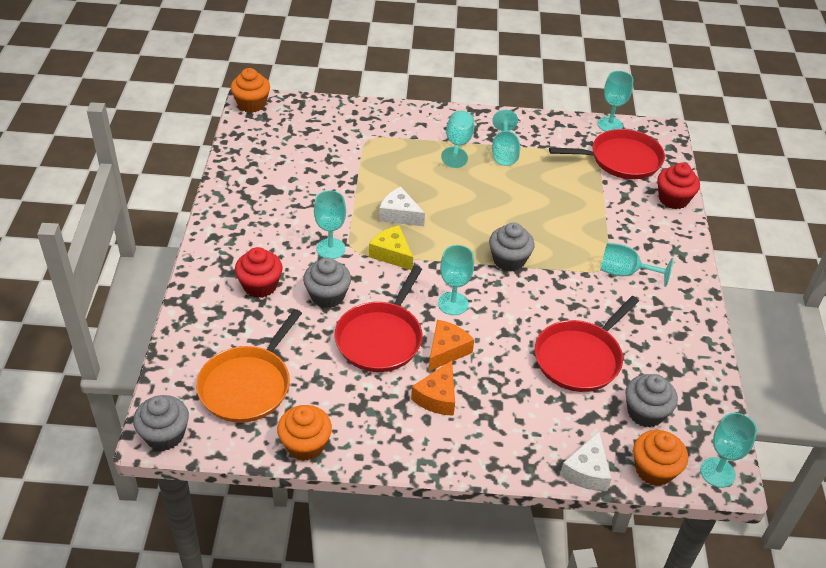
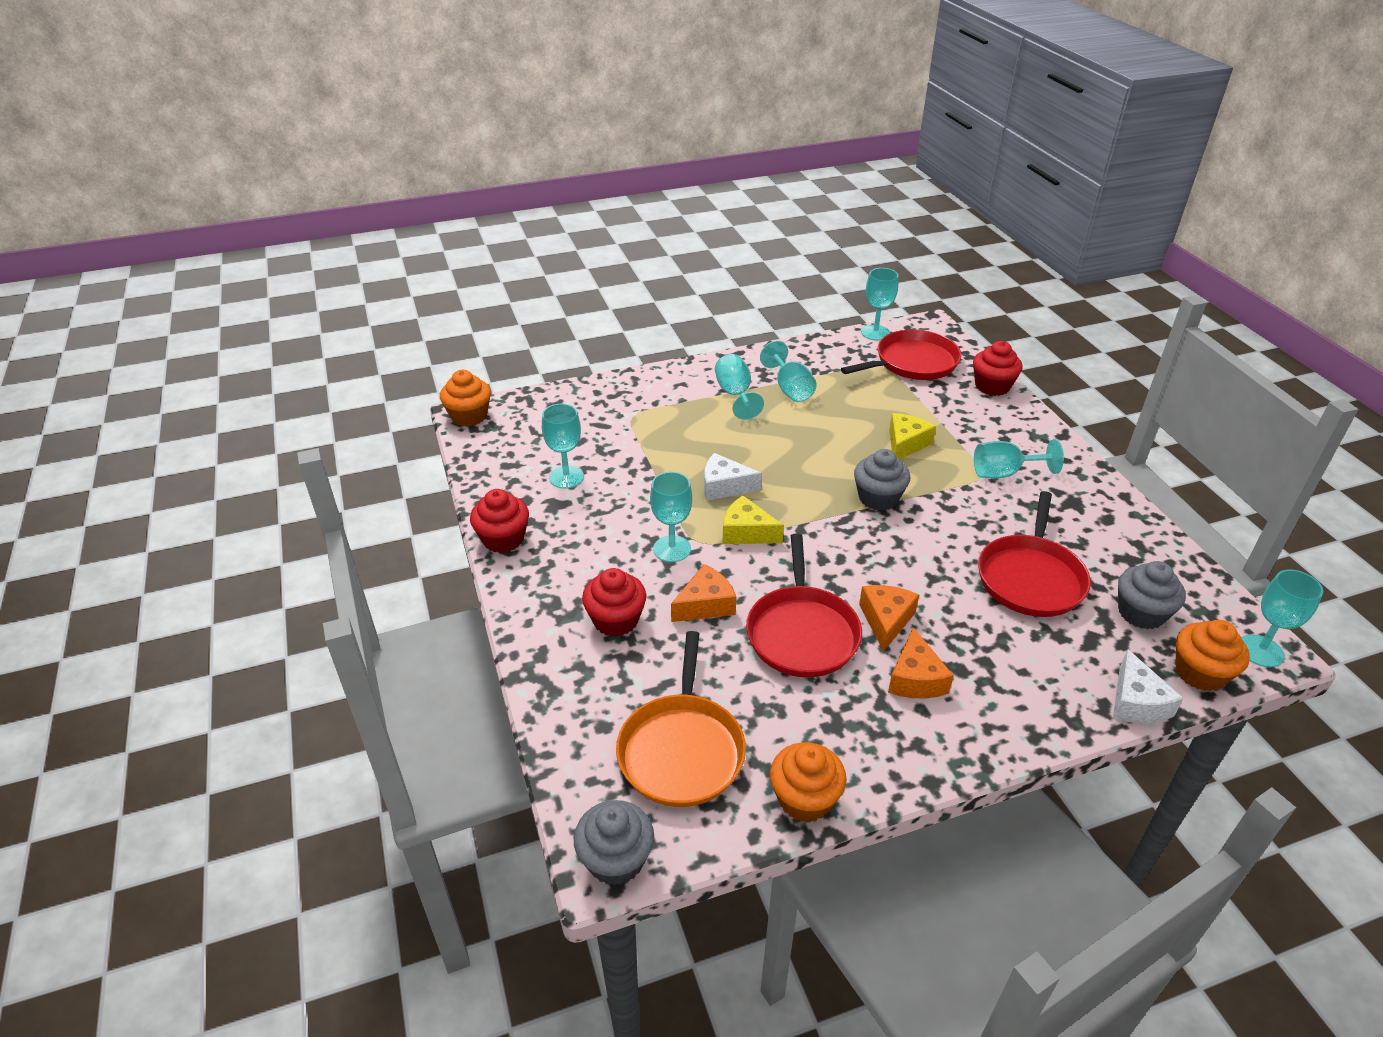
camera: 20 degrees left, 5 degrees down
grey cupcake [303,258,351,308] -> orange cheese [671,564,736,622]
turquoise goblet [438,245,474,315] -> turquoise goblet moved to [542,404,584,489]
none -> red cupcake [470,489,529,553]
none -> yellow cheese [889,413,936,459]

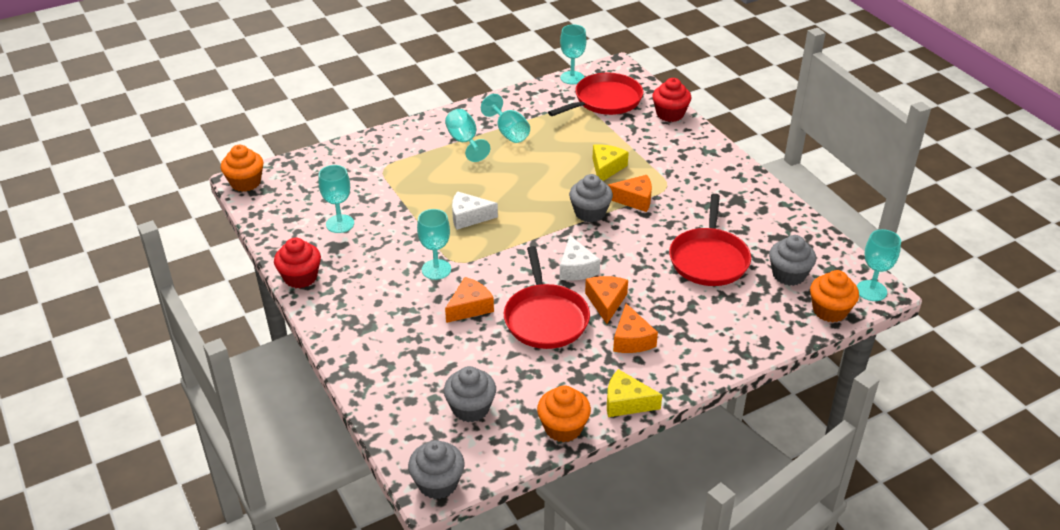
camera: 10 degrees left, 0 degrees up
red cupcake [582,568,646,637] -> none
orange pan [616,631,746,807] -> grey cupcake [444,366,496,422]
yellow cheese [722,495,784,544] -> yellow cheese moved to [607,369,662,417]
turquoise goblet [974,439,1064,479] -> none
white cheese [1113,650,1184,723] -> white cheese moved to [560,236,600,281]
none -> orange cheese [608,175,652,212]

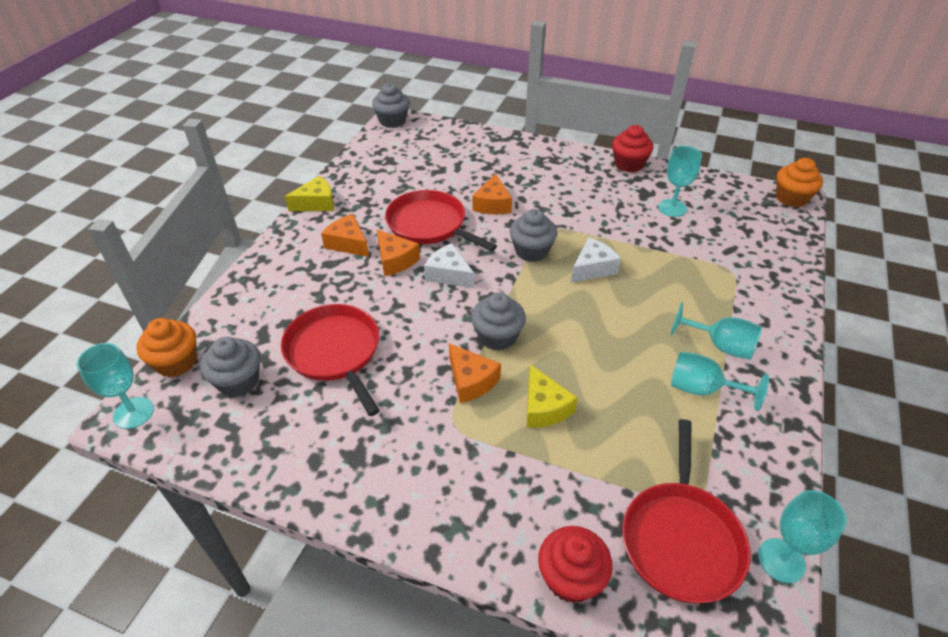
camera: 140 degrees right, 5 degrees up
turquoise goblet [417,209,451,280] -> none
grey cupcake [444,366,496,422] -> grey cupcake moved to [510,209,557,262]
orange cupcake [537,385,591,442] -> none
orange cheese [608,175,652,212] -> orange cheese turned 90 degrees counterclockwise [449,343,501,403]

